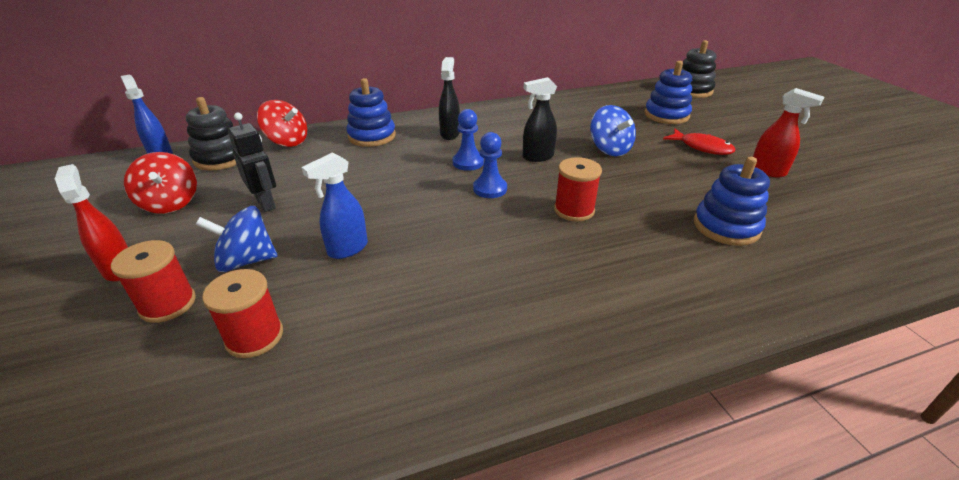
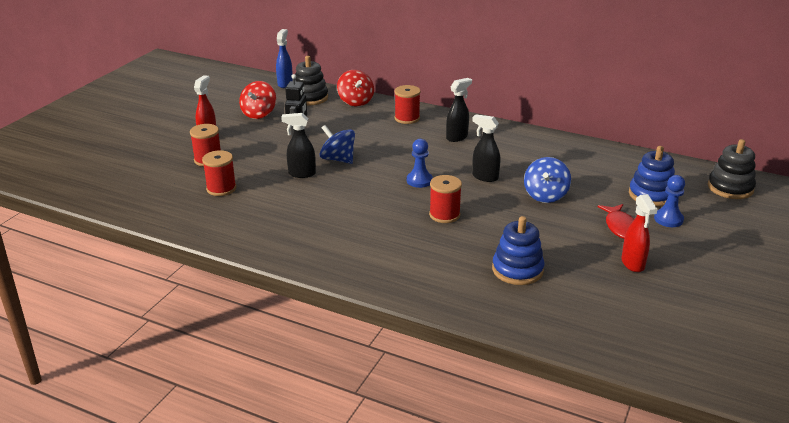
camera: 45 degrees right, 5 degrees down
blue spinning top [195,206,277,272] -> blue spinning top moved to [320,125,355,164]
blue spray bottle [302,152,368,259] -> black spray bottle [281,113,316,178]
blue stacking toy [347,78,396,147] -> red spool [394,85,421,124]
blue pawn [453,109,484,171] -> blue pawn moved to [654,175,685,227]

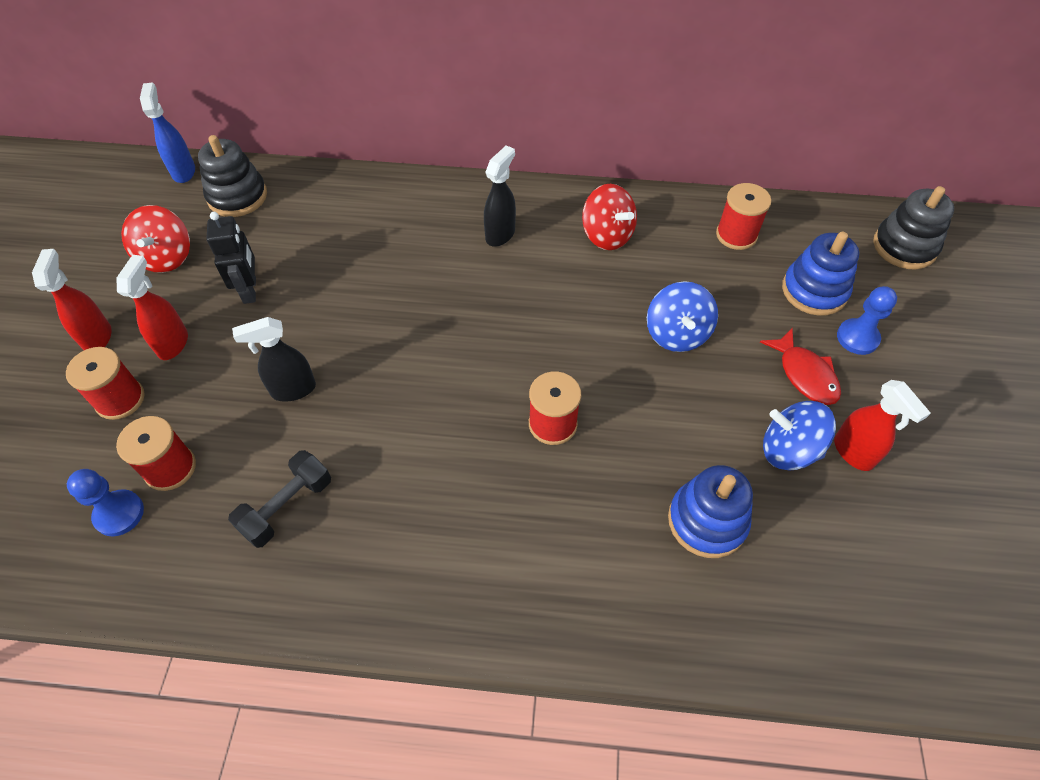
camera: 20 degrees left, 25 degrees up
blue spinning top [320,125,355,164] -> blue spinning top moved to [763,401,836,470]
red spinning top [337,70,374,106] -> red spinning top moved to [582,184,637,250]
red spool [394,85,421,124] -> red spool moved to [716,183,771,250]
blue pawn [407,139,433,188] -> blue pawn moved to [67,469,144,537]
black spray bottle [472,114,501,182] -> none
none -> red spray bottle [116,255,188,360]
none -> black dumbbell [228,450,331,548]

